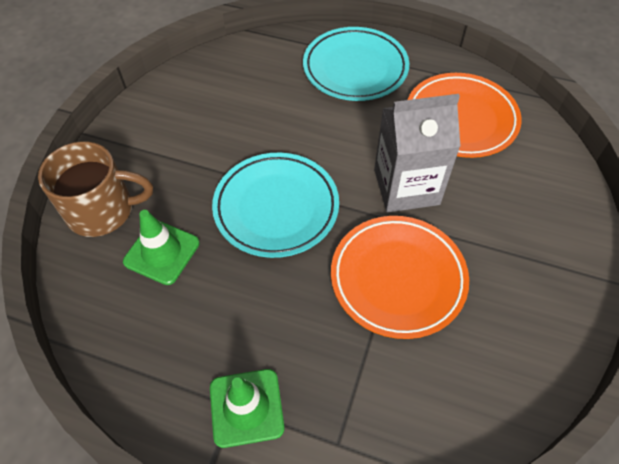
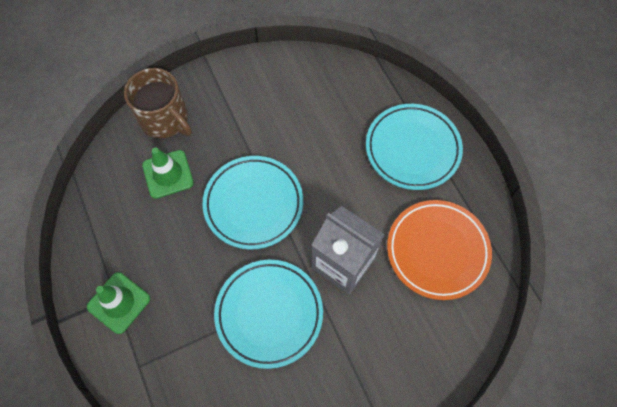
camera: 45 degrees right, 10 degrees up
orange plate [331,216,469,339] -> turquoise plate [214,260,323,369]

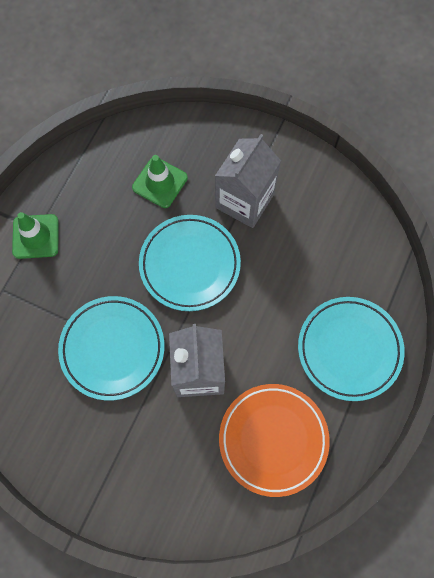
camera: 50 degrees right, 5 degrees up
brown mug [124,68,192,138] -> none
none -> grey carton [215,134,281,228]

